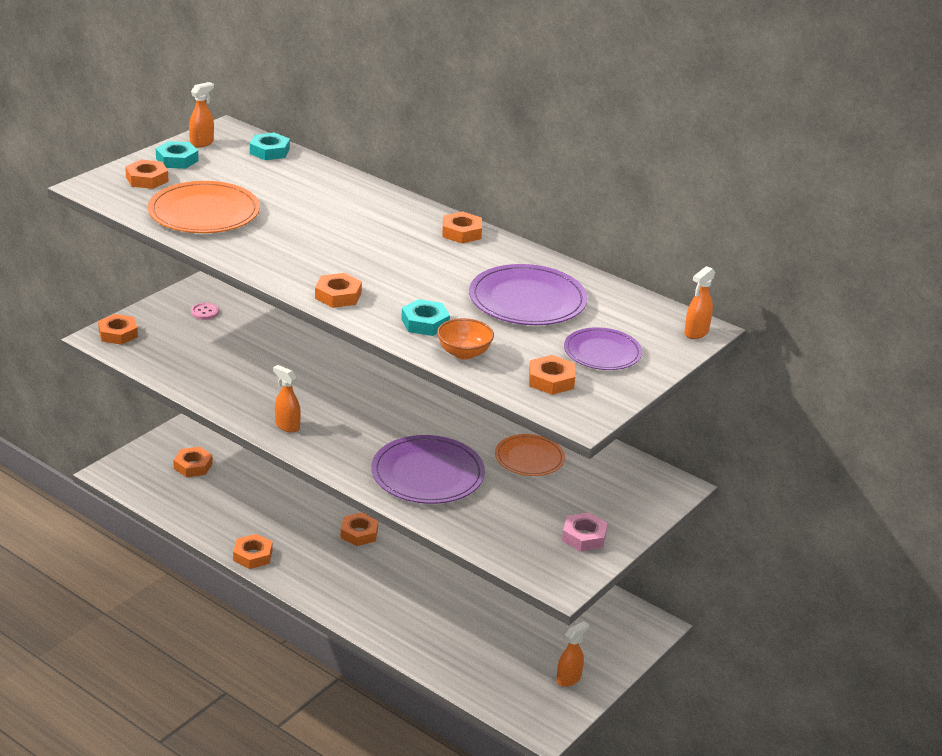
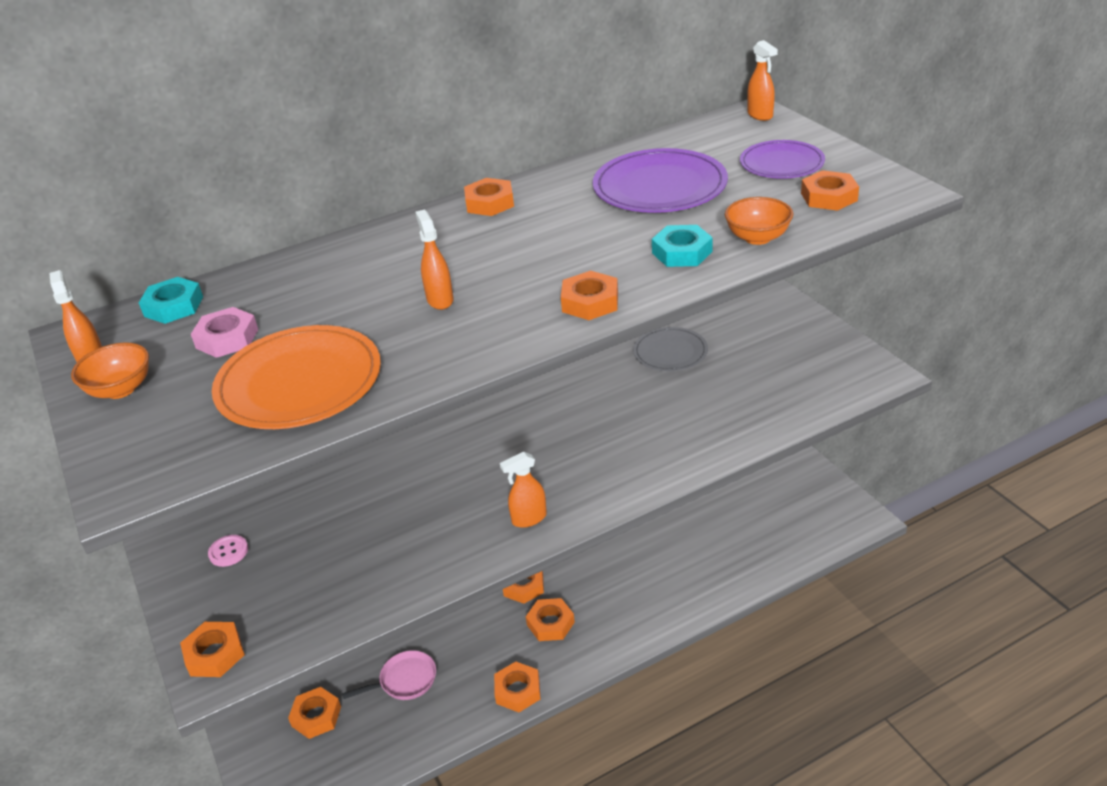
camera: 60 degrees left, 5 degrees up
orange nut [125,160,169,189] -> orange nut moved to [526,598,575,641]
turquoise nut [156,141,198,169] -> orange bowl [71,342,149,399]
purple plate [371,435,485,504] -> none
orange plate [495,434,565,476] -> grey plate [633,327,708,372]
orange spray bottle [557,621,589,687] -> orange spray bottle moved to [416,210,453,310]
pink nut [562,512,608,552] -> pink nut moved to [191,307,258,358]
none -> pink pan [342,650,436,700]

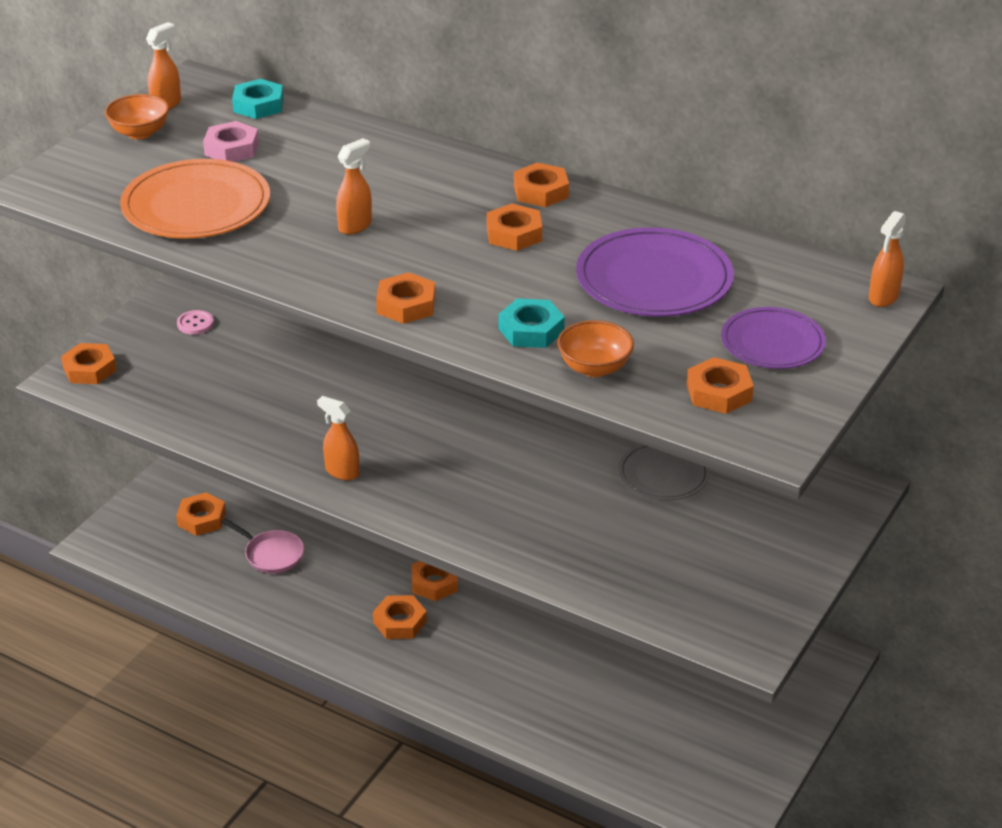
camera: 55 degrees right, 0 degrees up
orange nut [494,662,541,713] -> orange nut moved to [487,204,542,251]

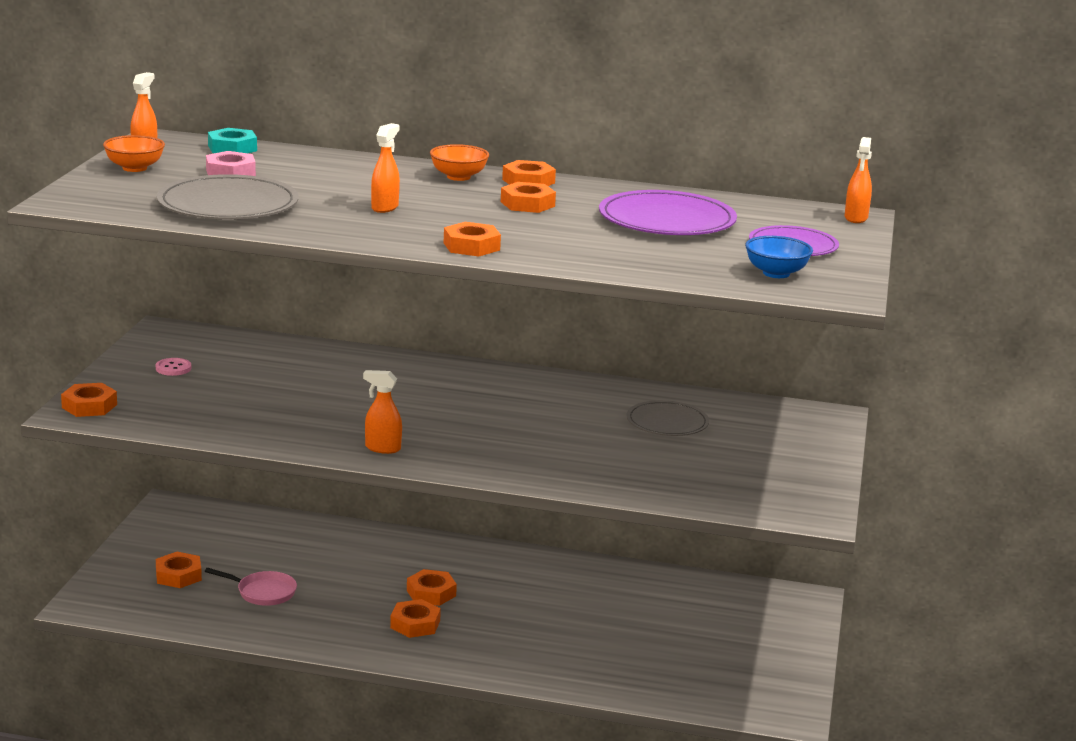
camera: 20 degrees left, 15 degrees down
orange plate [120,159,270,239] -> grey plate [156,174,299,219]
turquoise nut [499,298,565,348] -> none
orange bowl [557,320,634,377] -> orange bowl moved to [430,144,489,181]
orange nut [687,357,754,414] -> blue bowl [745,236,813,278]

